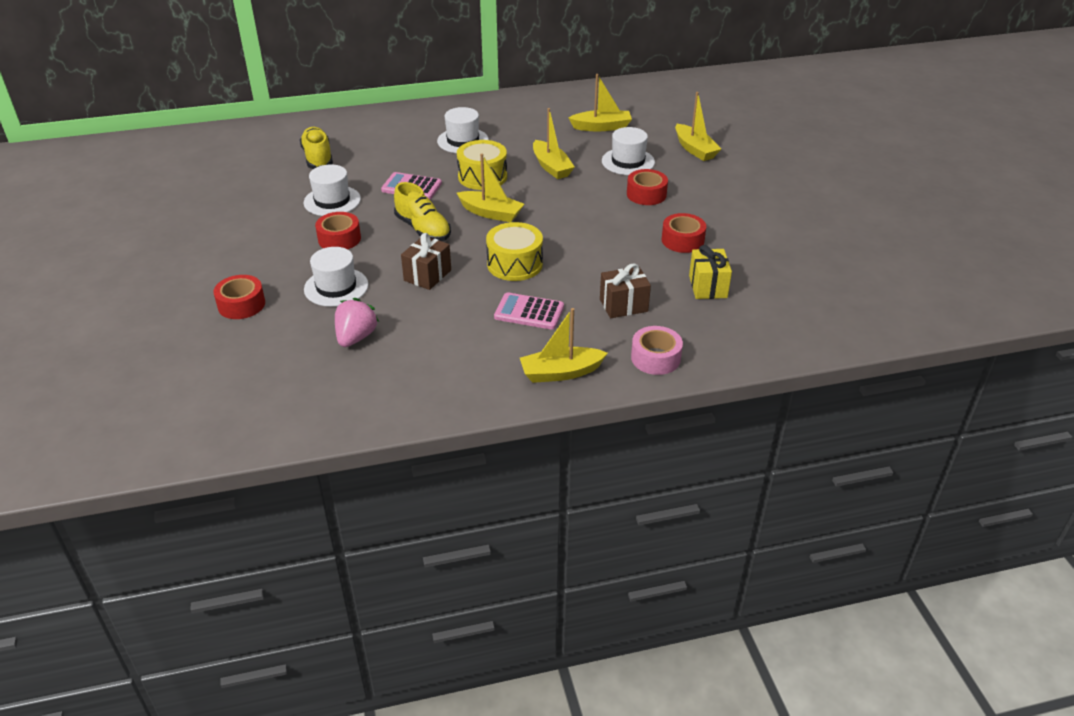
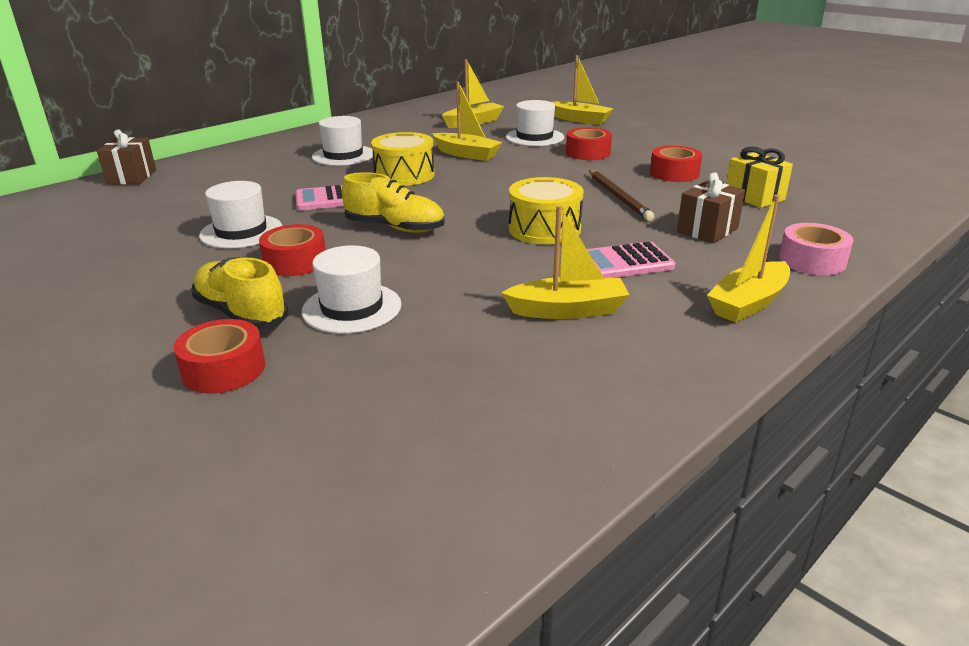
camera: 30 degrees left, 10 degrees down
yellow shoe [300,127,333,169] -> yellow shoe moved to [191,257,288,330]
pink strawberry [335,298,379,347] -> none
brown gift [401,233,451,290] -> brown gift moved to [97,129,156,185]
yellow boat [457,154,524,222] -> yellow boat moved to [501,205,629,319]
none -> brown pencil [589,170,655,221]

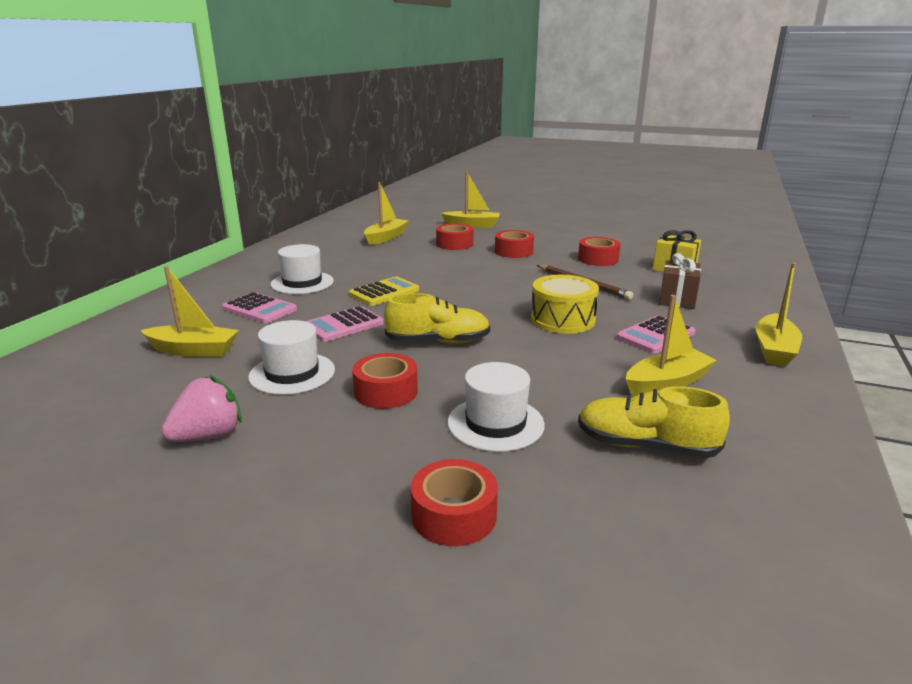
camera: 25 degrees left, 5 degrees down
brown gift [97,129,156,185] -> none
yellow shoe [191,257,288,330] -> yellow shoe moved to [578,386,730,458]
yellow drum [371,132,435,186] -> yellow calculator [349,277,419,306]
yellow boat [432,82,502,161] -> yellow boat moved to [141,266,239,357]
white hat [506,100,564,146] -> red tape [436,223,474,250]
pink tape [779,223,854,275] -> none
none -> pink strawberry [161,375,242,442]
none -> pink calculator [222,292,297,323]

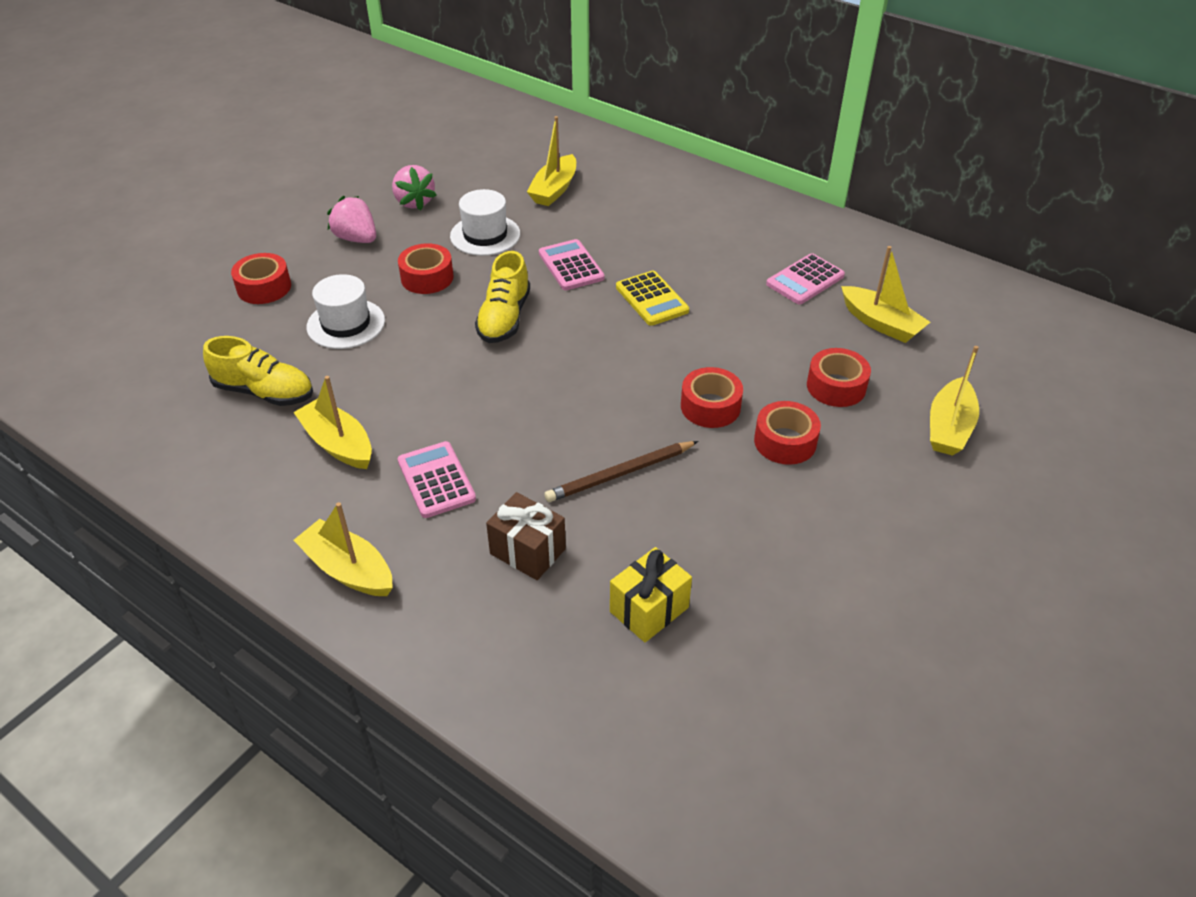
camera: 105 degrees right, 20 degrees up
pink calculator [222,292,297,323] -> pink calculator moved to [766,253,845,304]
white hat [271,244,334,294] -> none
yellow drum [531,275,599,334] -> none
red tape [578,237,620,266] -> red tape moved to [681,367,743,428]
yellow shoe [578,386,730,458] -> yellow shoe turned 75 degrees clockwise [203,336,313,406]
yellow boat [626,295,717,396] -> yellow boat turned 150 degrees clockwise [293,376,372,469]
none -> pink strawberry [327,196,376,243]

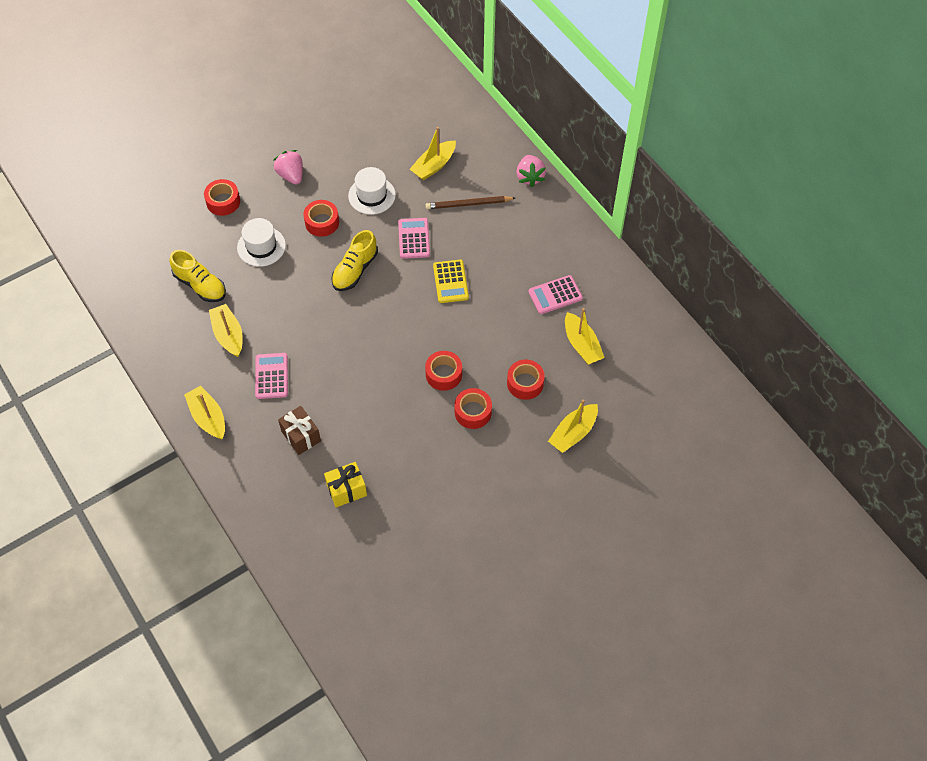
camera: 20 degrees right, 15 degrees up
pink strawberry [392,165,436,211] -> pink strawberry moved to [516,155,546,187]
brown pencil [544,441,698,502] -> brown pencil moved to [426,196,515,209]

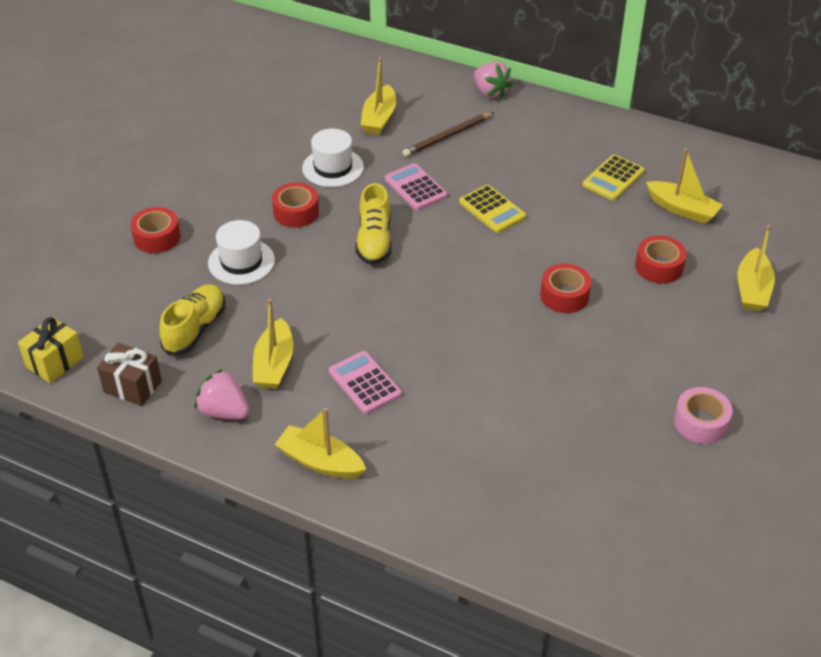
camera: 30 degrees left, 15 degrees down
yellow shoe [170,250,226,302] -> yellow shoe turned 75 degrees counterclockwise [159,284,226,355]
yellow boat [209,304,243,357] -> yellow boat turned 120 degrees counterclockwise [253,299,293,389]
pink strawberry [273,150,303,185] -> pink strawberry moved to [195,369,249,419]
brown gift [278,406,321,455] -> brown gift moved to [97,343,162,406]
yellow gift [324,462,367,507] -> yellow gift moved to [18,317,84,383]
red tape [454,388,492,429] -> none
pink calculator [529,275,583,314] -> yellow calculator [582,155,644,201]
none -> pink tape [674,387,733,444]

